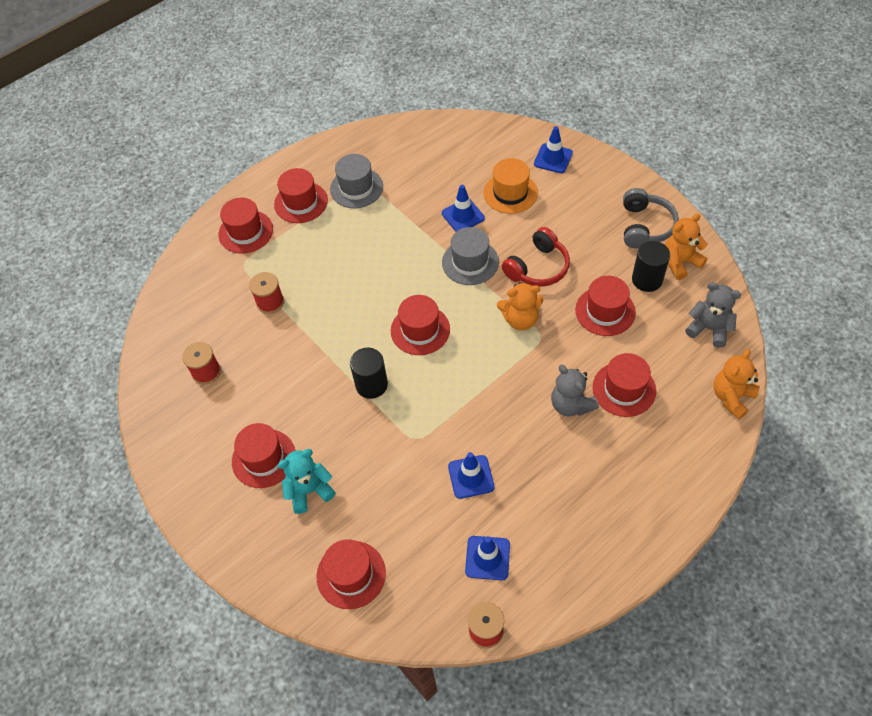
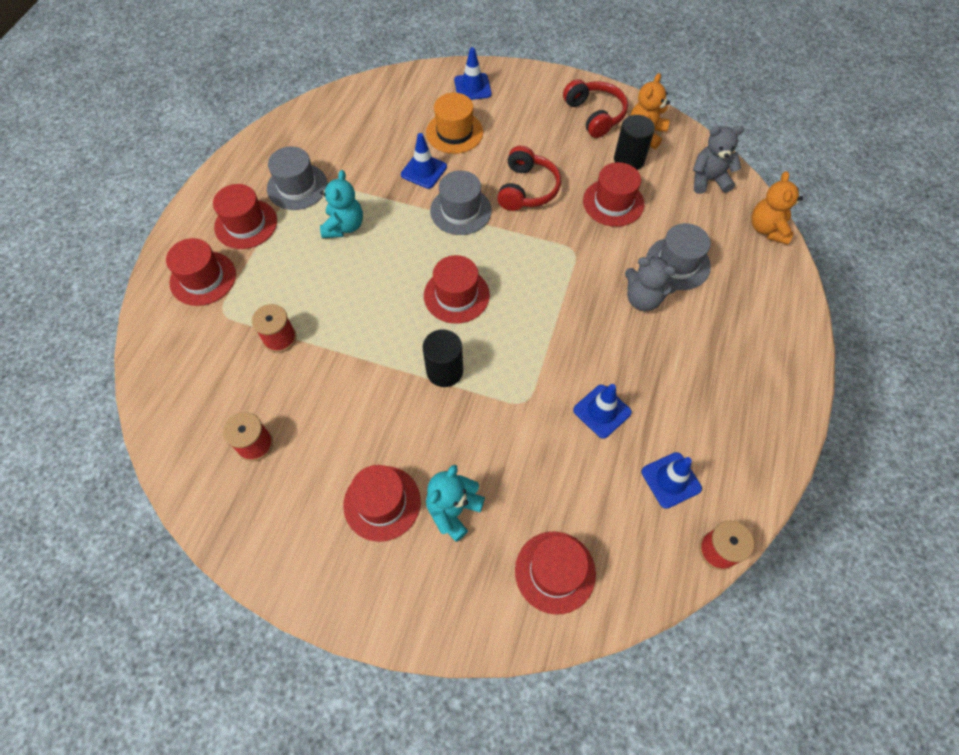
camera: 35 degrees left, 5 degrees up
orange teddy bear [497,282,544,330] -> none
red hat [593,353,656,417] -> grey hat [646,223,711,290]
grey headphones [623,188,679,248] -> red headphones [563,79,628,138]
none -> turquoise teddy bear [320,170,363,238]

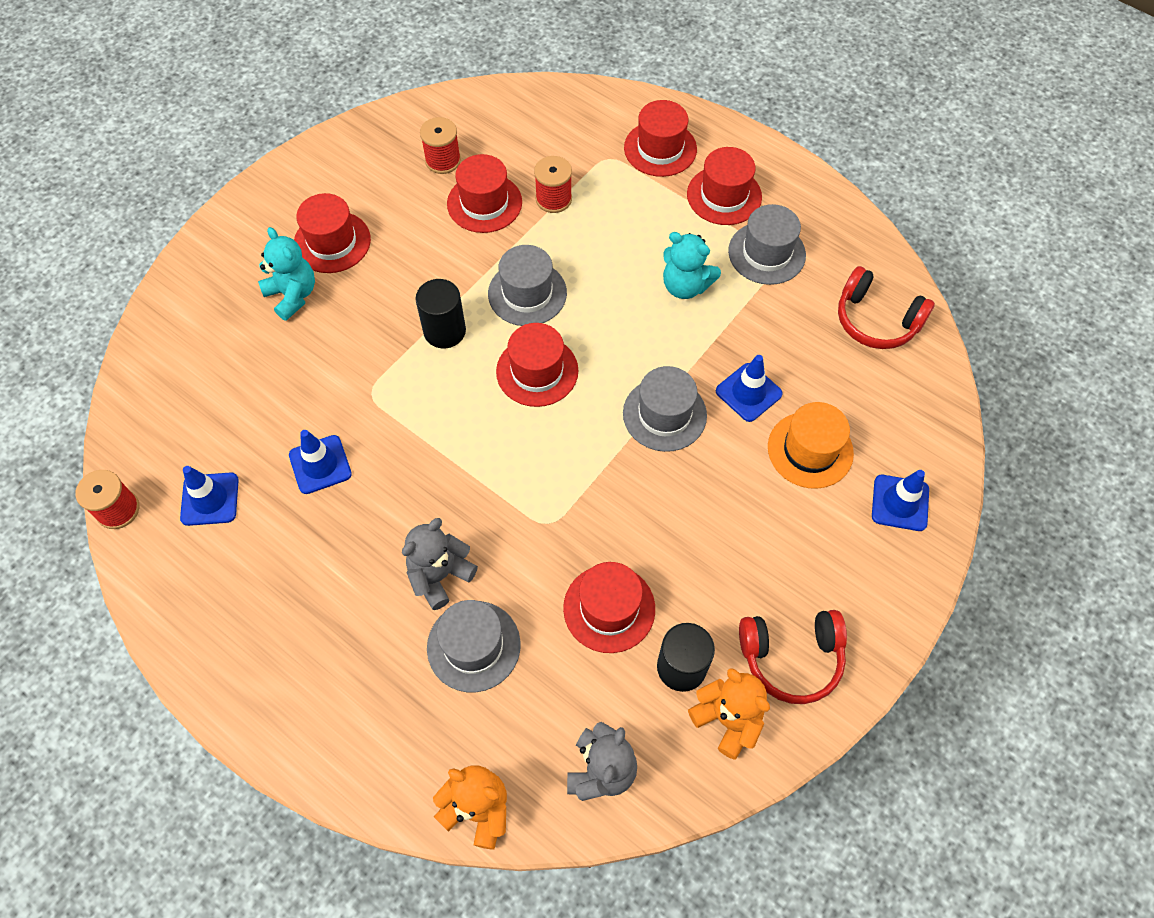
camera: 110 degrees right, 0 degrees up
red headphones [497,146,561,211] -> red headphones moved to [838,266,935,349]
red hat [515,531,596,615] -> red hat moved to [447,154,522,233]
none -> grey hat [488,245,567,326]

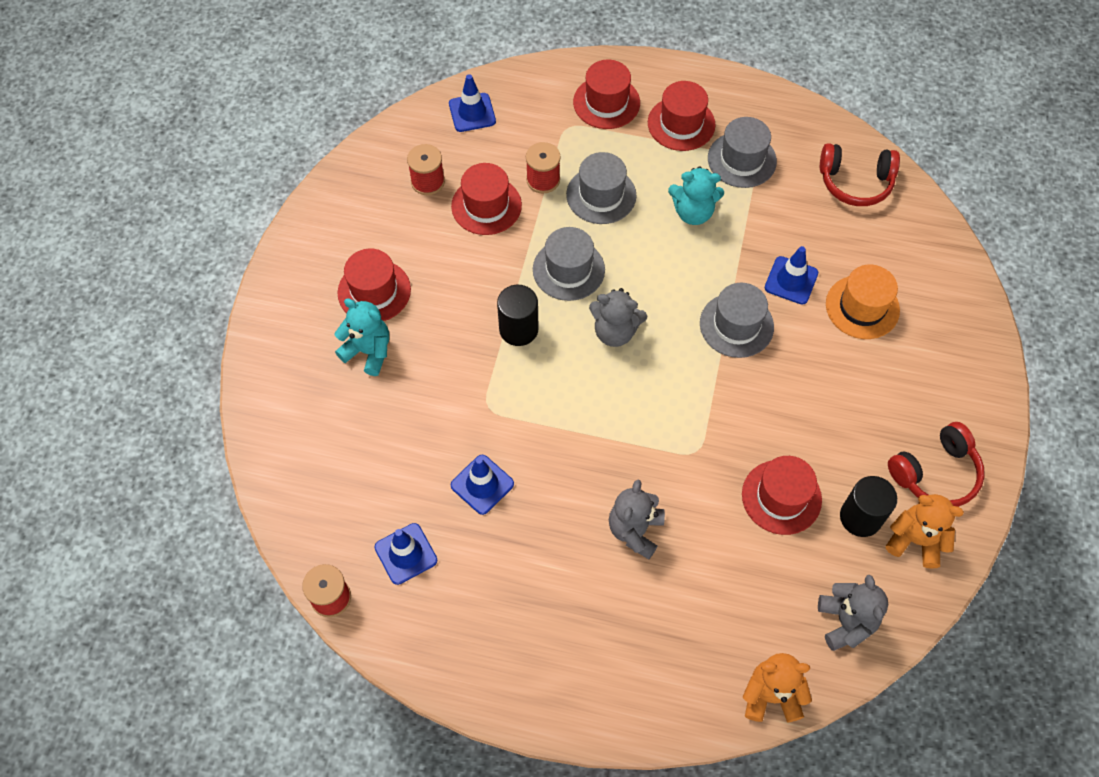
camera: 25 degrees left, 0 degrees up
grey hat [427,600,521,692] -> grey hat moved to [566,152,636,224]
red hat [496,323,578,407] -> grey teddy bear [589,288,647,347]
blue traffic cone [872,470,929,531] -> blue traffic cone moved to [449,74,496,132]

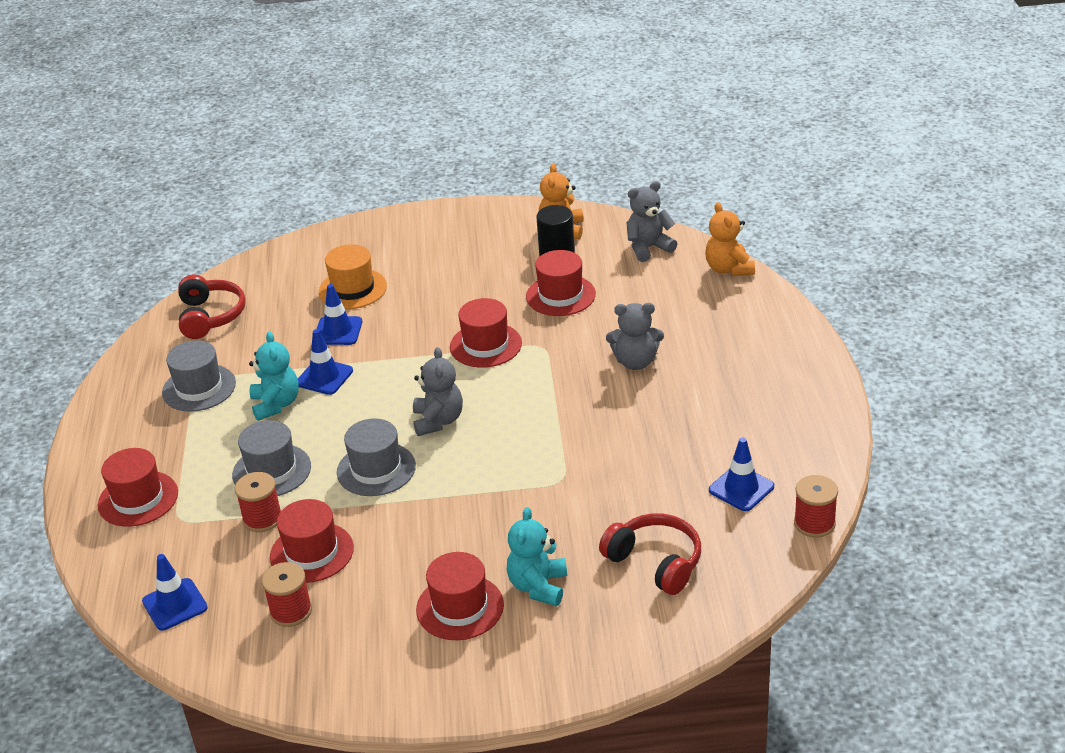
camera: 105 degrees left, 25 degrees down
blue traffic cone [451,455,514,515] -> blue traffic cone moved to [298,329,353,395]
black cylinder [497,285,538,346] -> none
red hat [648,81,716,151] -> red hat moved to [450,298,522,368]
grey hat [700,283,774,358] -> none
red headphones [888,422,985,507] -> red headphones moved to [599,513,701,595]

